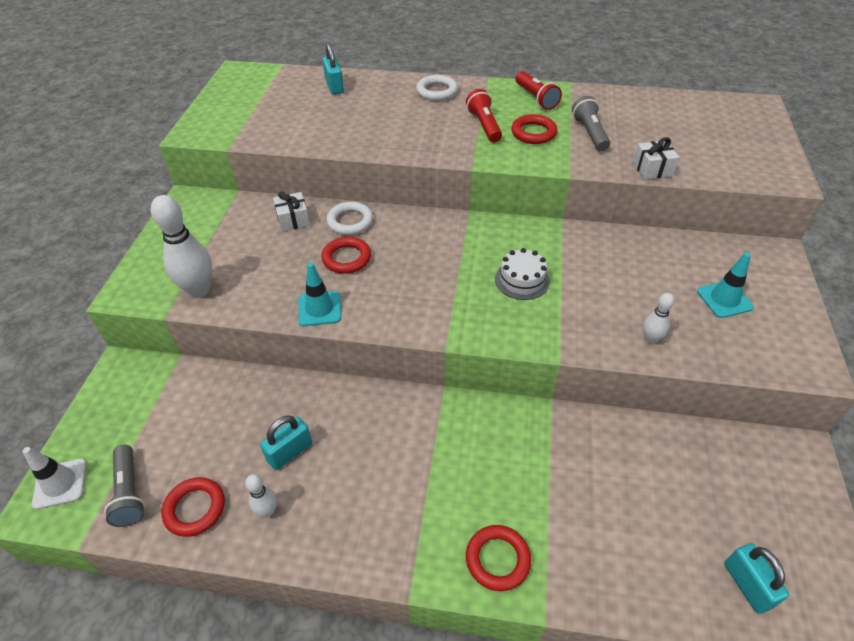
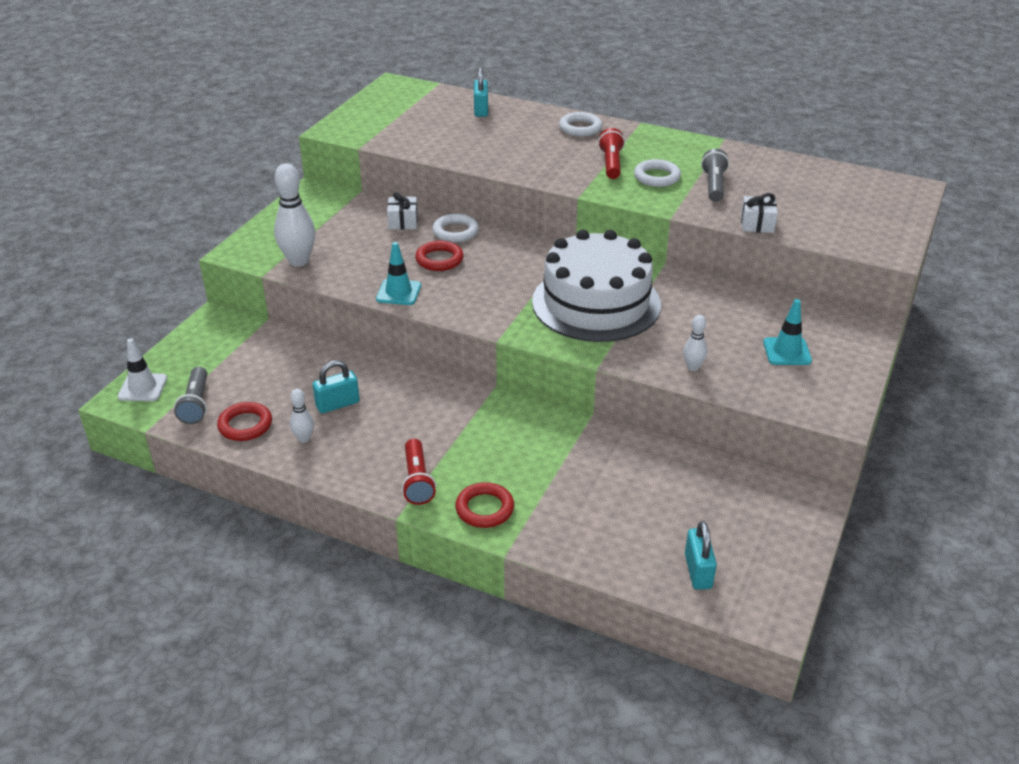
camera: 15 degrees right, 10 degrees down
white cake [495,248,550,300] -> white cake [532,230,661,342], size x2.38
red ring [511,114,557,144] -> white ring [634,159,681,187]
red flashlight [516,71,562,110] -> red flashlight moved to [402,439,436,505]

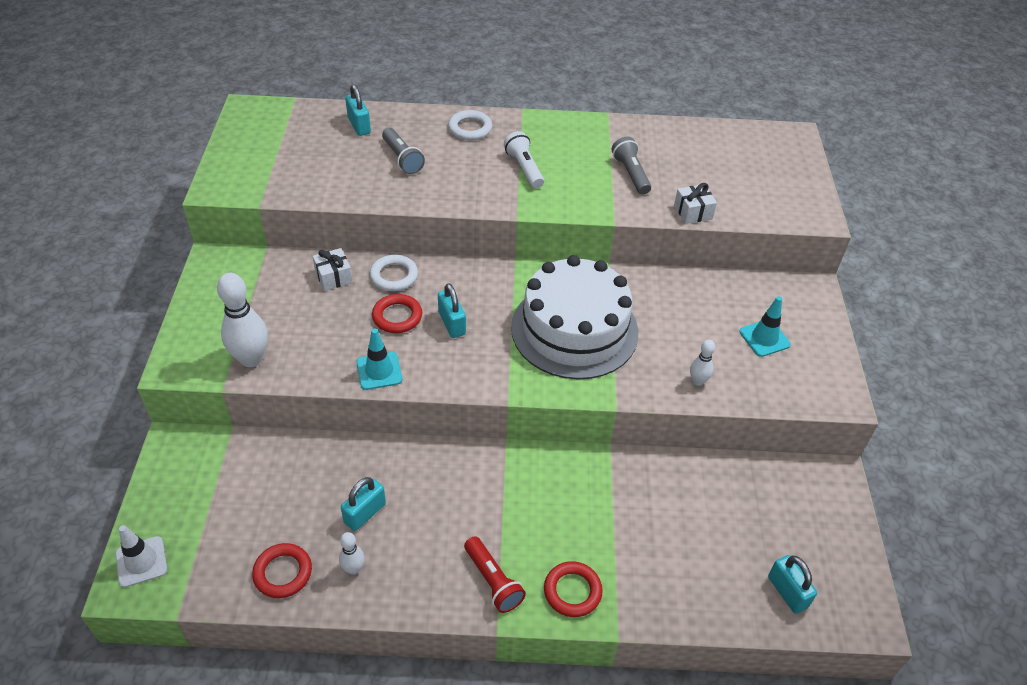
camera: 25 degrees left, 10 degrees up
grey flashlight [174,367,207,424] -> grey flashlight moved to [382,128,425,174]
red flashlight [598,128,625,179] -> white flashlight [504,131,544,188]
white ring [634,159,681,187] -> none
none -> turquoise padlock [438,283,466,338]

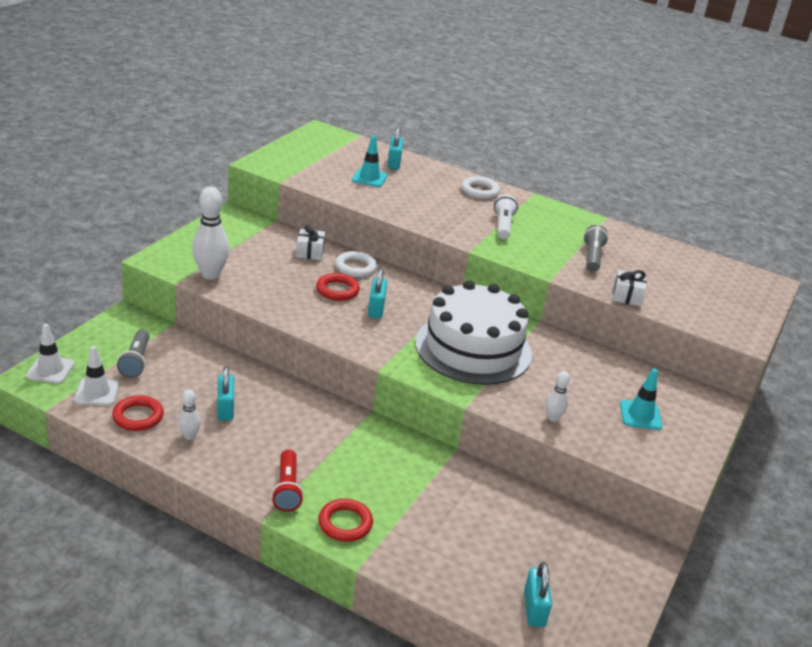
camera: 25 degrees right, 15 degrees down
turquoise padlock [341,477,386,531] -> turquoise padlock turned 75 degrees counterclockwise [217,366,234,420]
turquoise traffic cone [356,329,402,390] -> turquoise traffic cone moved to [352,136,387,187]
grey flashlight [382,128,425,174] -> grey flashlight moved to [117,330,150,378]
none -> white traffic cone [74,346,119,405]

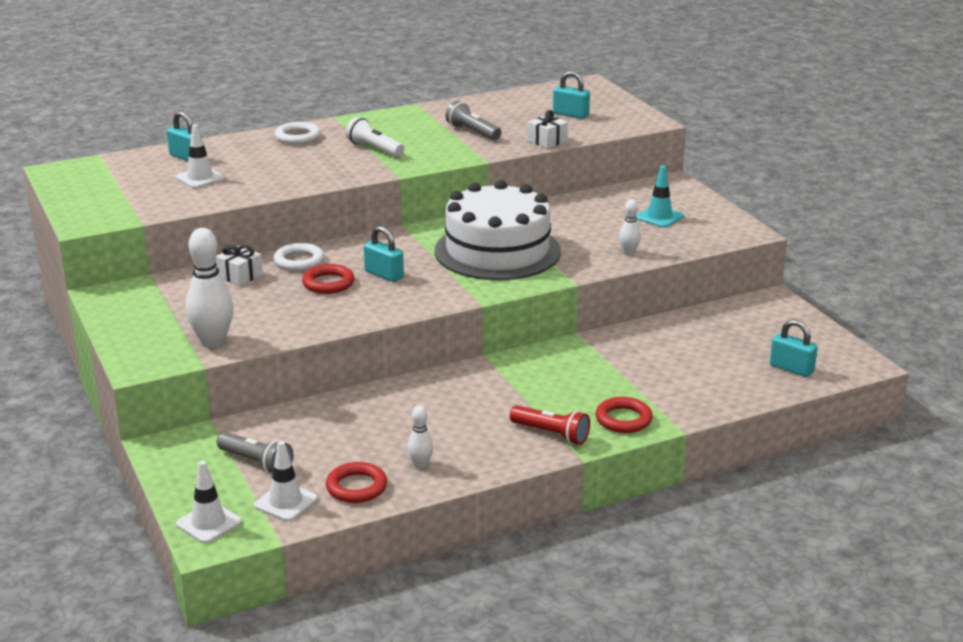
camera: 50 degrees left, 5 degrees down
turquoise padlock [217,366,234,420] -> turquoise padlock moved to [553,71,590,119]
turquoise traffic cone [352,136,387,187] -> white traffic cone [175,124,225,188]

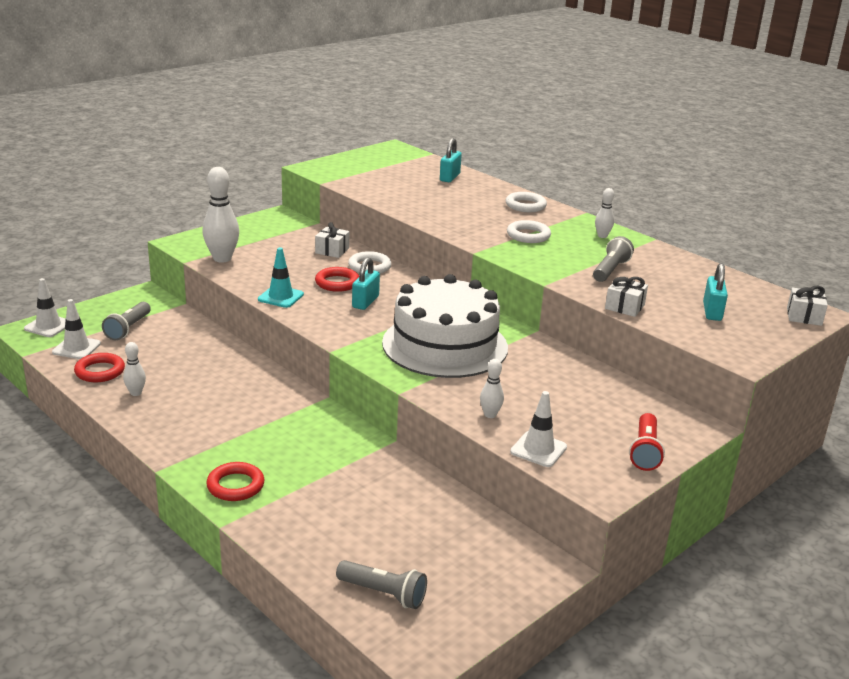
camera: 70 degrees right, 0 degrees up
white traffic cone [175,124,225,188] -> white traffic cone moved to [510,391,567,467]
white flashlight [346,117,404,157] -> white ring [507,220,551,243]
red flashlight [510,406,590,445] -> red flashlight moved to [629,413,665,471]
turquoise traffic cone [636,166,684,228] -> turquoise traffic cone moved to [258,247,304,308]
turquoise padlock [770,319,818,377] -> grey flashlight [336,560,427,609]
none -> white bowling pin [595,188,614,238]
none -> white gift [787,286,828,326]

